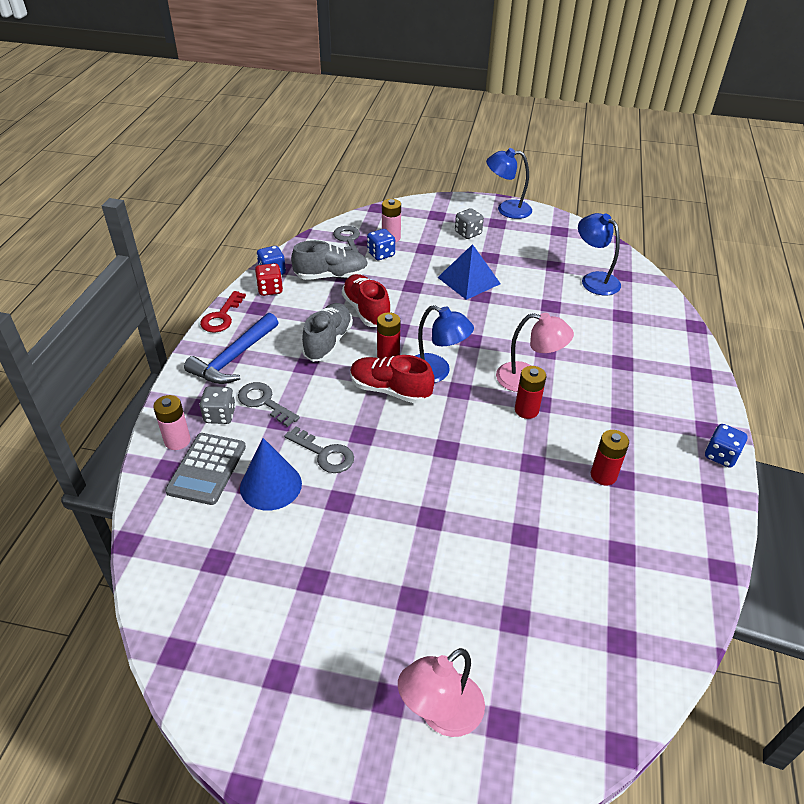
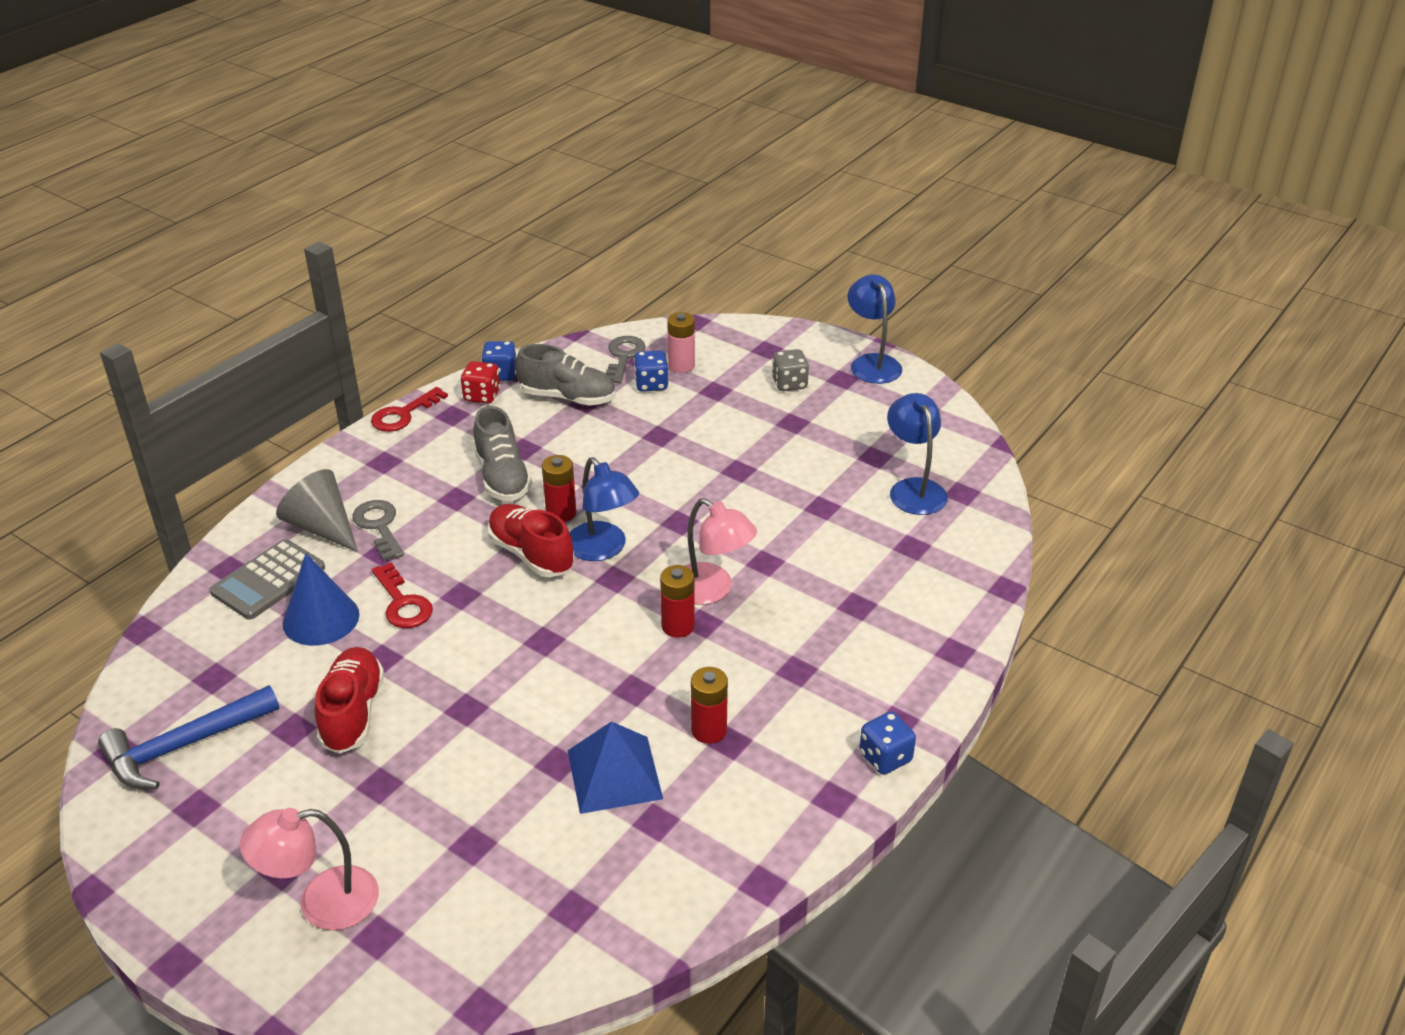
camera: 25 degrees right, 5 degrees down
pink battery [153,395,191,450] -> none
blue hammer [184,313,279,384] -> blue hammer moved to [98,685,279,789]
grey dice [199,386,236,424] -> grey cone [276,469,358,552]
grey key [284,426,354,473] -> red key [372,562,433,628]
grey shoe [302,303,353,362] -> grey shoe turned 120 degrees clockwise [473,406,532,501]
red shoe [342,274,391,327] -> red shoe moved to [315,647,384,754]
blue pyramid [437,244,501,300] -> blue pyramid moved to [567,721,663,814]
blue lamp [486,148,532,219] -> blue lamp turned 45 degrees clockwise [847,274,902,384]

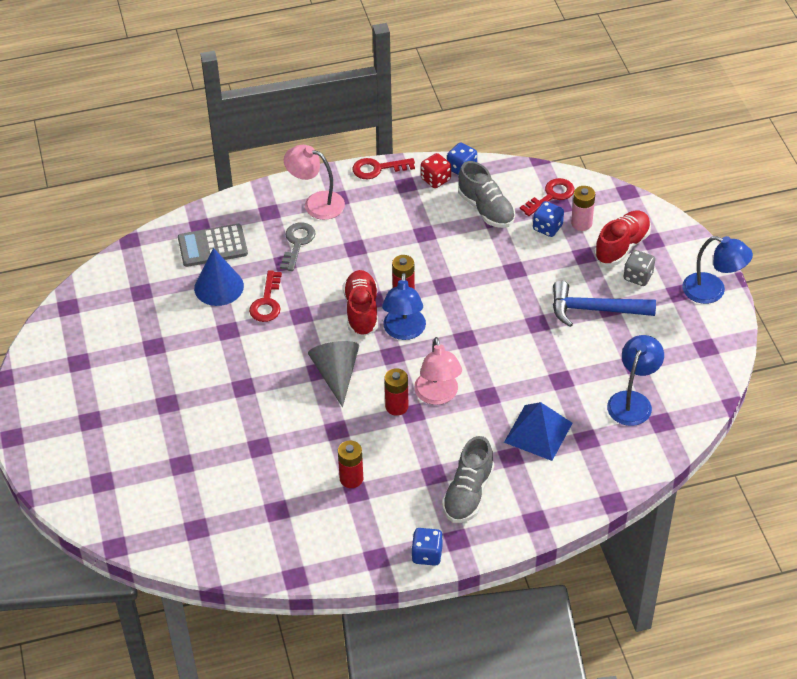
camera: 40 degrees right, 10 degrees up
blue hammer [98,685,279,789] -> blue hammer moved to [553,281,656,327]
pink lamp [240,808,379,930] -> pink lamp moved to [284,145,345,220]
grey cone [276,469,358,552] -> grey cone moved to [308,341,359,407]
red shoe [315,647,384,754] -> red shoe moved to [595,210,651,266]
grey shoe [473,406,532,501] -> grey shoe moved to [442,436,494,523]
blue pyramid [567,721,663,814] -> blue pyramid moved to [504,402,573,461]
grey key [606,336,646,383] -> red key [520,178,575,216]
blue lamp [847,274,902,384] -> blue lamp turned 90 degrees clockwise [682,236,753,304]

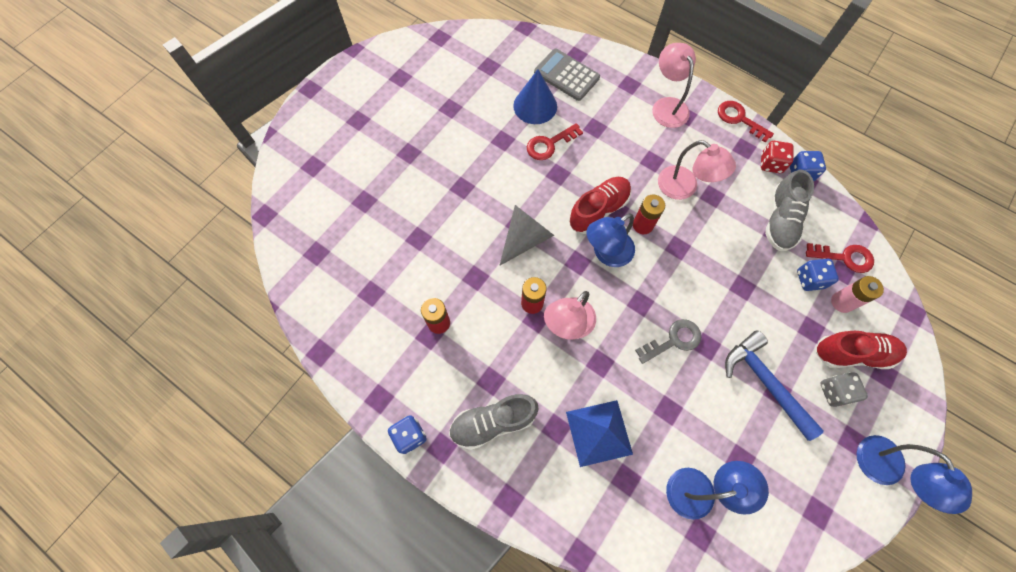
camera: 50 degrees right, 20 degrees up
grey key [280,222,316,271] -> grey key moved to [635,319,701,364]
none -> pink lamp [658,140,736,200]

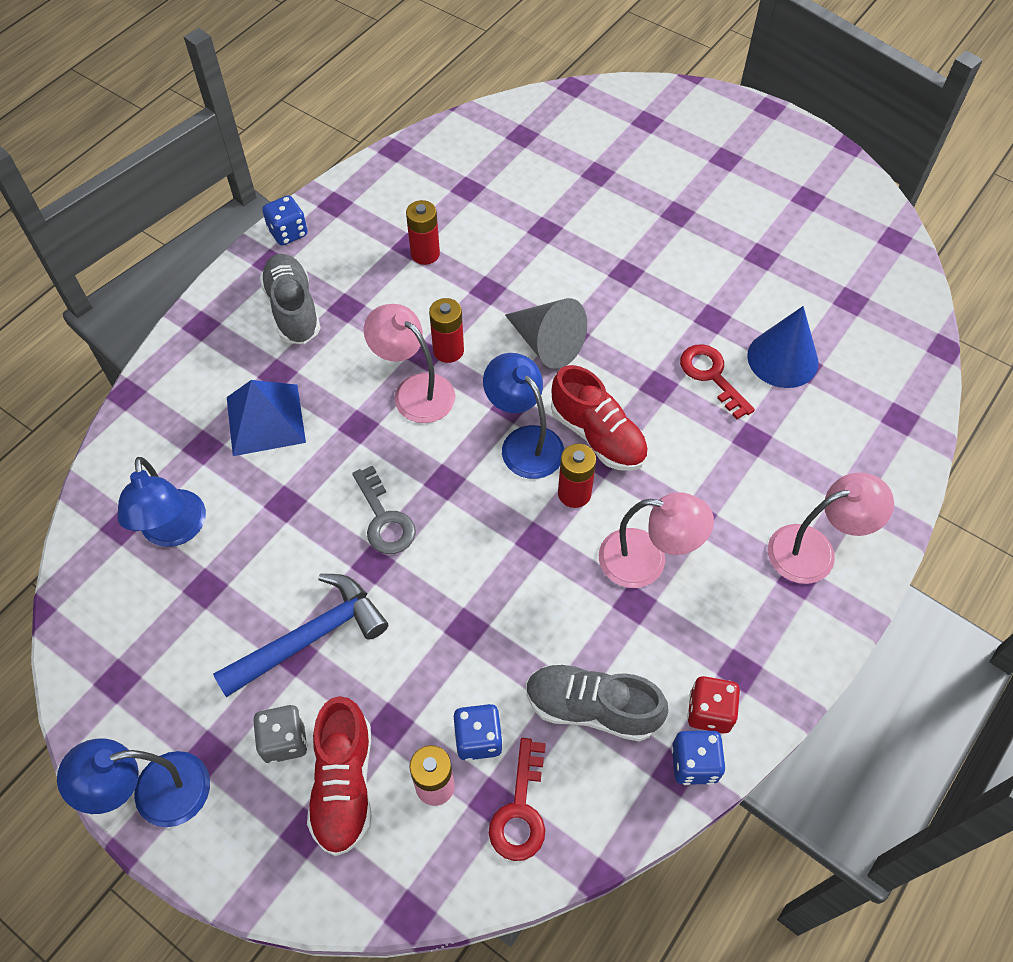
camera: 90 degrees right, 10 degrees down
grey calculator [534,49,600,101] -> none
pink lamp [658,140,736,200] -> pink lamp turned 120 degrees counterclockwise [599,492,714,588]
red key [718,101,774,143] -> none

